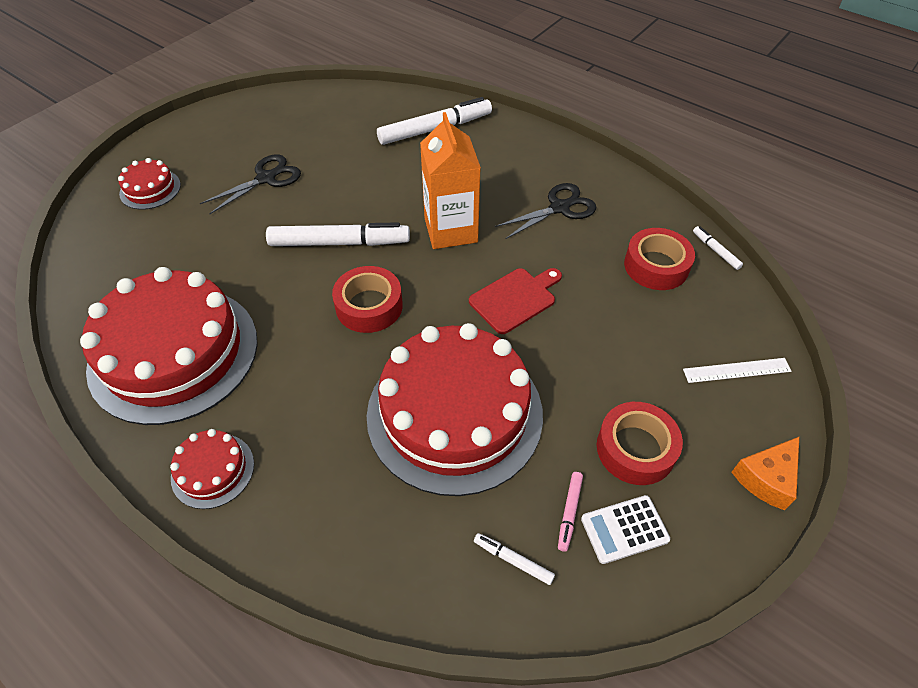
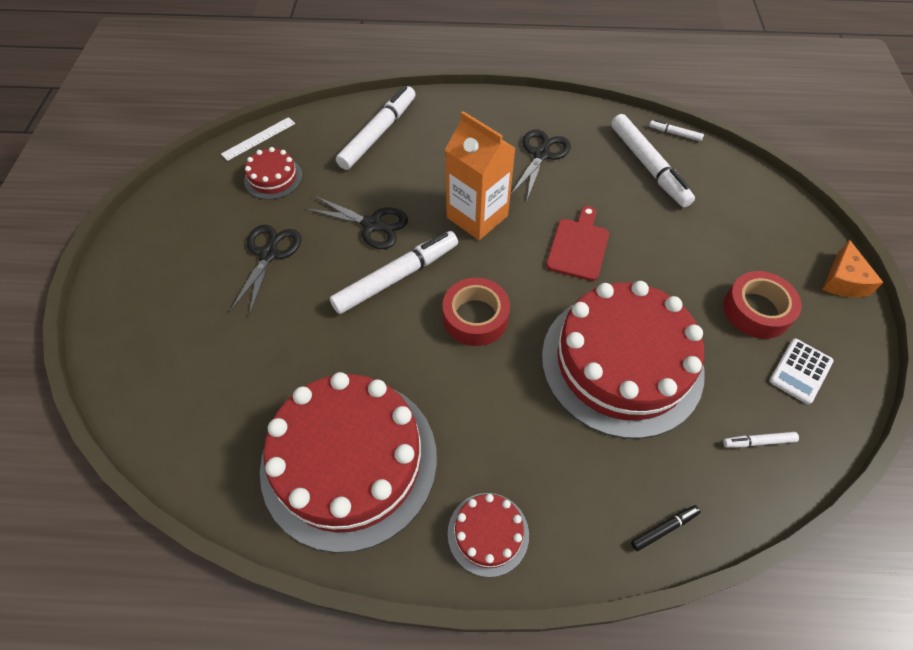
camera: 35 degrees left, 5 degrees up
red cake [118,158,181,210] -> red cake moved to [244,147,302,199]
pink marker [558,472,583,552] -> none
red tape [624,228,695,290] -> white marker [611,114,695,208]
white ruler [683,358,791,383] -> white ruler moved to [221,117,295,161]
none -> black scissors [305,196,408,249]
none -> black marker [631,505,701,551]

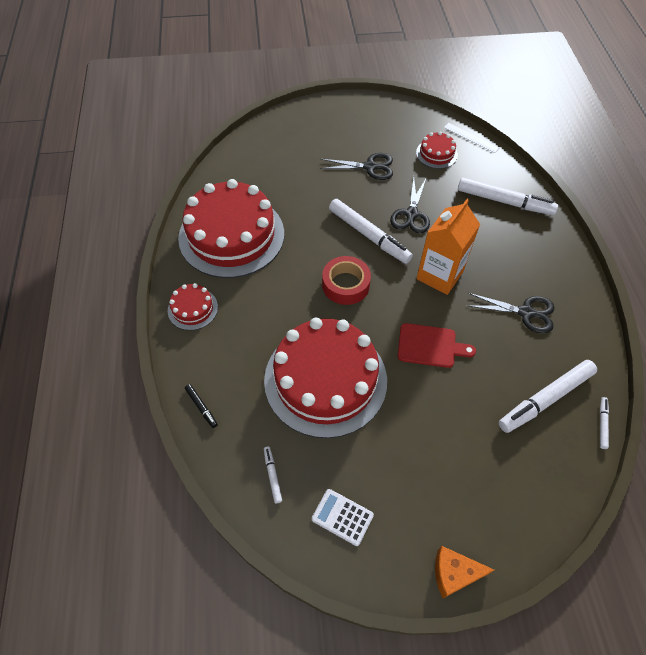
camera: 80 degrees right, 0 degrees up
red tape [724,271,802,339] -> none

